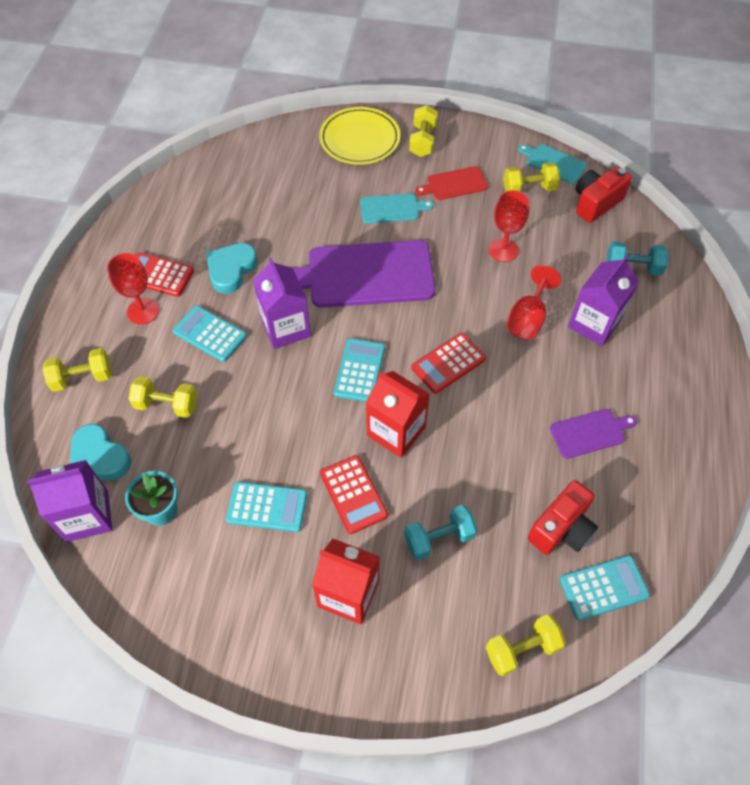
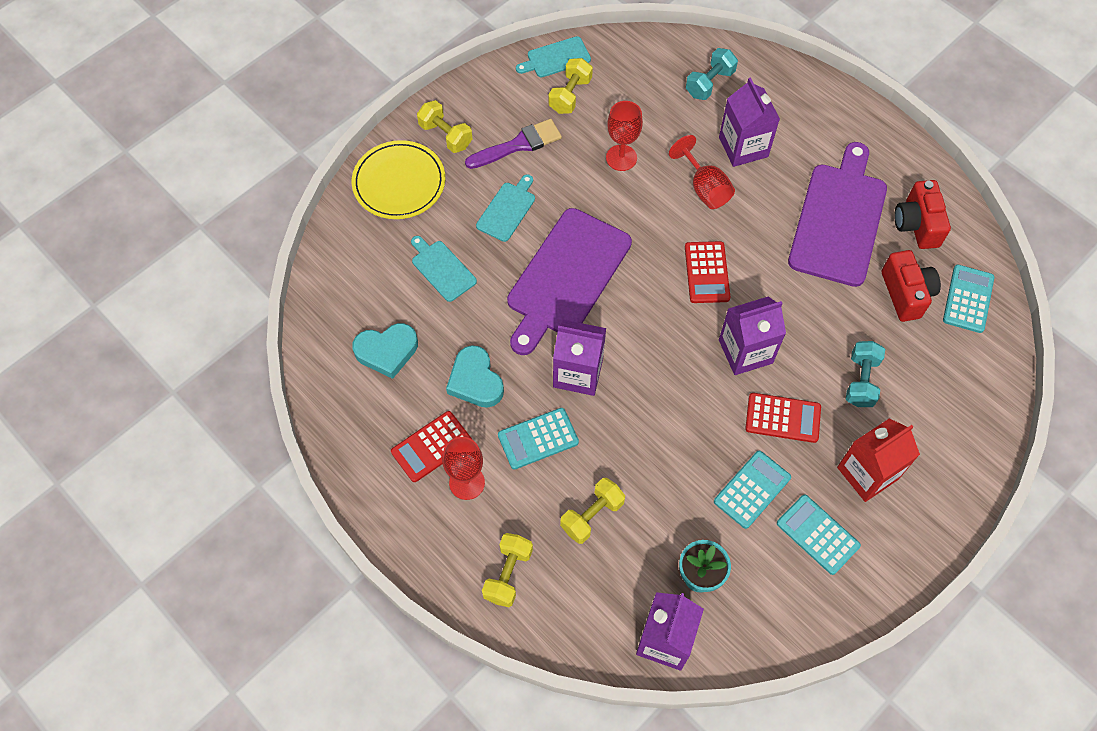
camera: 55 degrees left, 5 degrees up
turquoise heart [70,424,131,480] -> turquoise heart moved to [352,323,418,379]
turquoise calculator [334,338,385,402] -> turquoise calculator moved to [777,495,861,575]
red carton [366,371,430,458] -> purple carton [719,296,786,375]
red cutting board [415,166,488,200] -> purple brush [465,119,562,169]
yellow dumbbell [486,614,566,676] -> none
purple cutting board [550,409,637,459] -> purple cutting board [788,142,887,287], size x2.06
red camera [575,166,632,223] -> red camera moved to [894,180,951,249]
none -> turquoise cutting board [411,236,477,302]

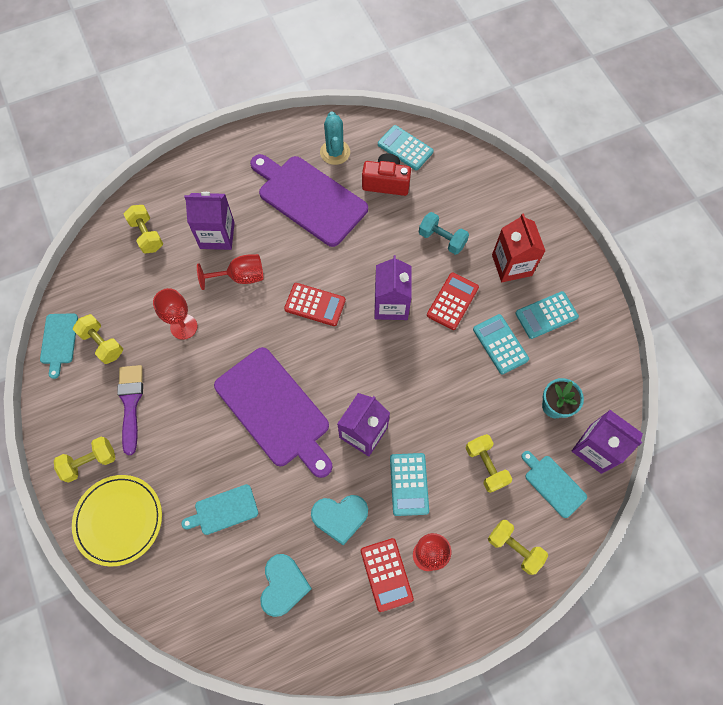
camera: 70 degrees left, 5 degrees up
turquoise cutting board [476,174,535,242] -> turquoise cutting board moved to [521,451,587,518]
turquoise dumbbell [686,48,738,100] -> yellow dumbbell [124,205,163,253]
red camera [894,180,951,249] -> turquoise cactus [320,111,350,165]

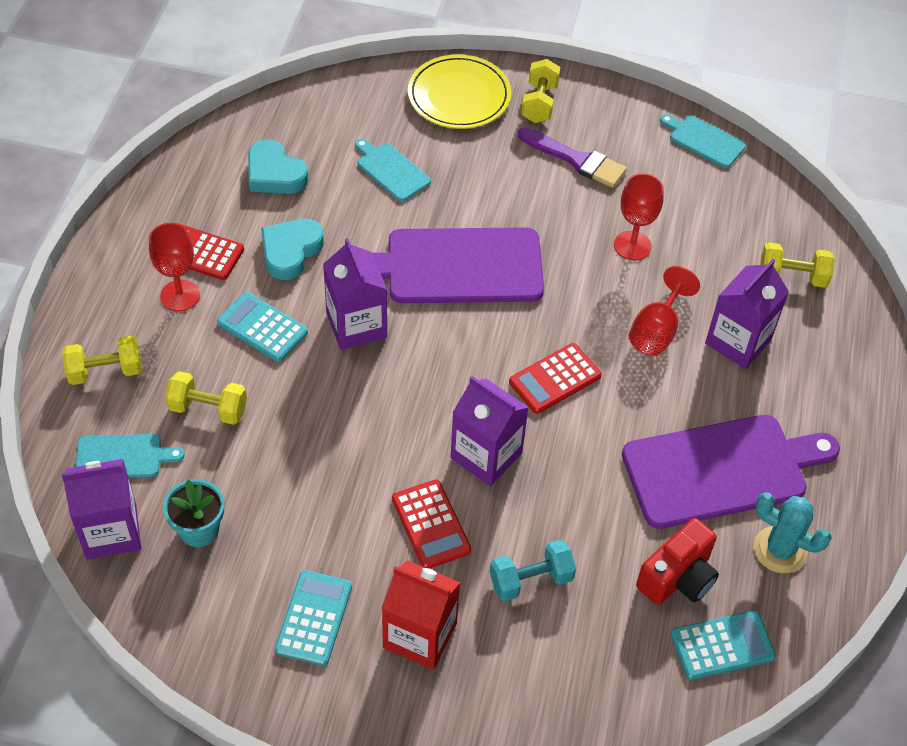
camera: 125 degrees right, 15 degrees down
yellow dumbbell [73,314,123,364] -> none
turquoise cutting board [181,484,258,535] -> turquoise cutting board turned 60 degrees counterclockwise [355,139,431,201]
turquoise calculator [473,314,529,374] -> none

